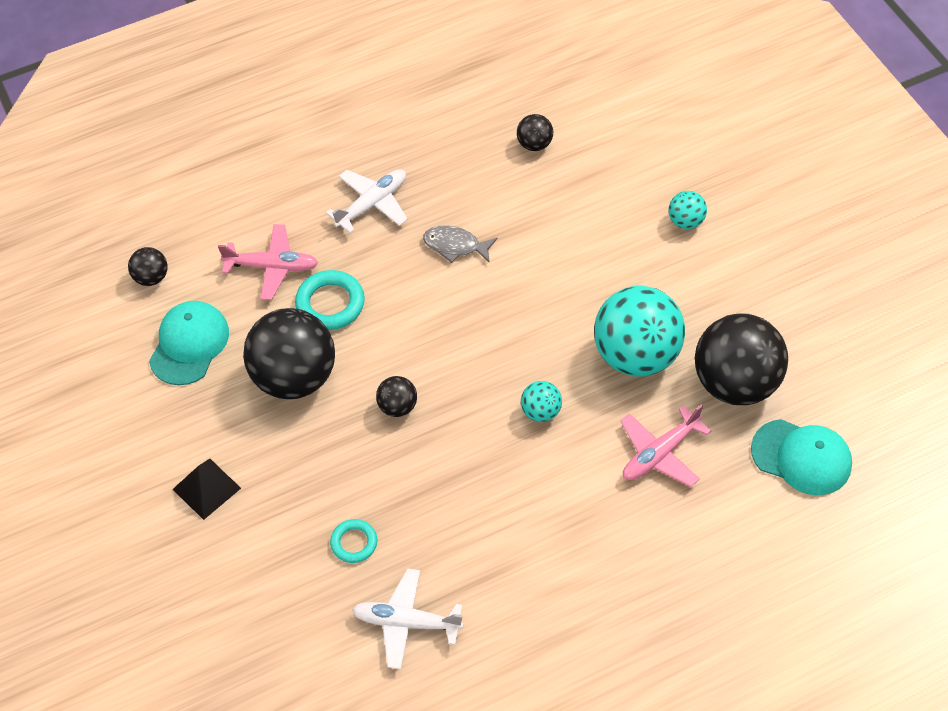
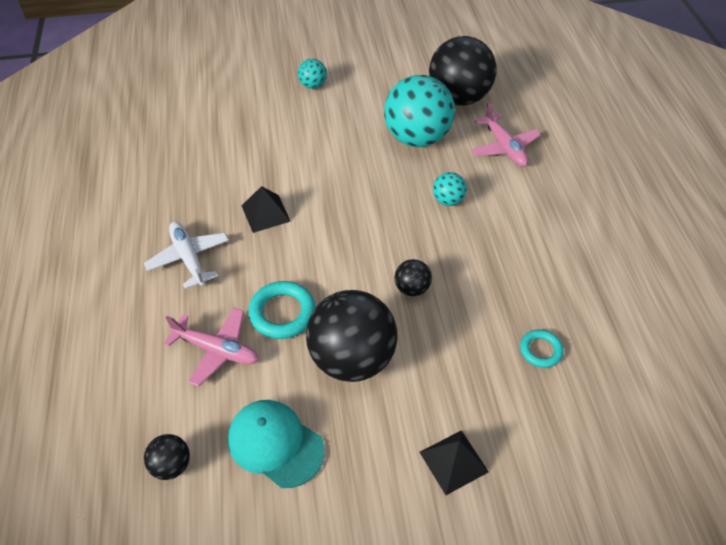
camera: 75 degrees left, 5 degrees down
pink plane [218,224,318,300] -> pink plane turned 90 degrees clockwise [164,308,259,387]
white plane [352,568,464,669] -> none
grey fish [423,225,497,263] -> black pyramid [242,186,291,233]
black ball [517,114,553,151] -> none
turquoise cap [751,419,852,495] -> none

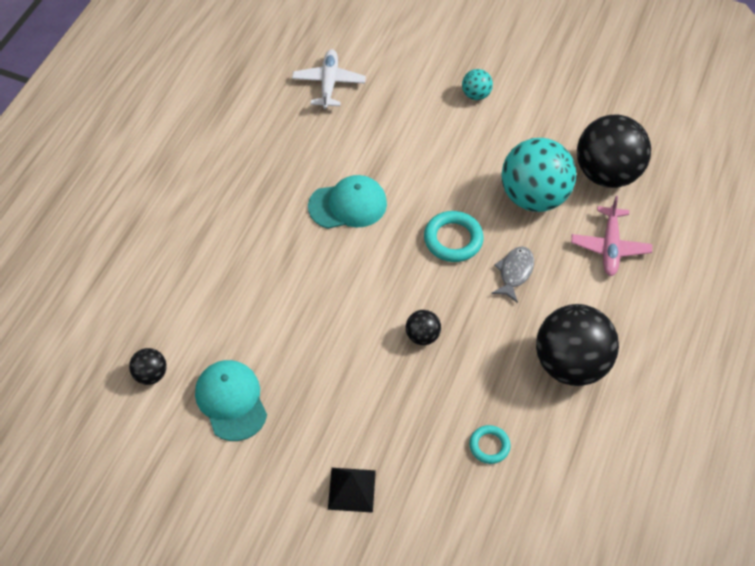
camera: 30 degrees right, 5 degrees up
white plane [144,221,229,289] -> white plane moved to [292,49,366,109]
pink plane [164,308,259,387] -> none
black pyramid [242,186,291,233] -> turquoise cap [308,175,387,229]
turquoise ring [248,281,316,339] -> turquoise ring moved to [424,211,484,262]
black ball [306,290,398,382] -> black ball moved to [536,304,619,386]
turquoise ball [433,172,467,206] -> grey fish [491,247,534,303]

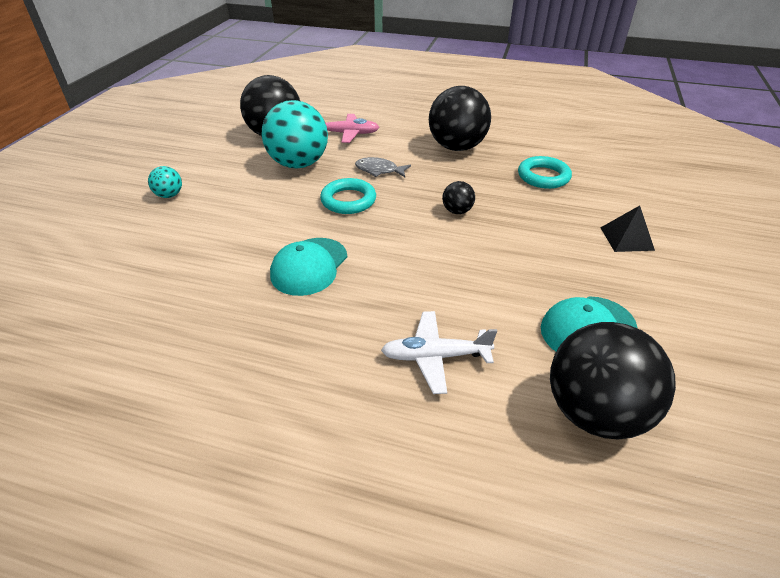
camera: 95 degrees left, 15 degrees down
black ball [129,348,167,385] -> black ball [550,322,676,440], size x2.22
white plane [292,49,366,109] -> white plane moved to [381,311,497,394]
turquoise cap [308,175,387,229] -> turquoise cap turned 135 degrees counterclockwise [270,238,347,296]
turquoise ring [469,425,511,464] -> turquoise ring [518,156,572,189], size x1.62

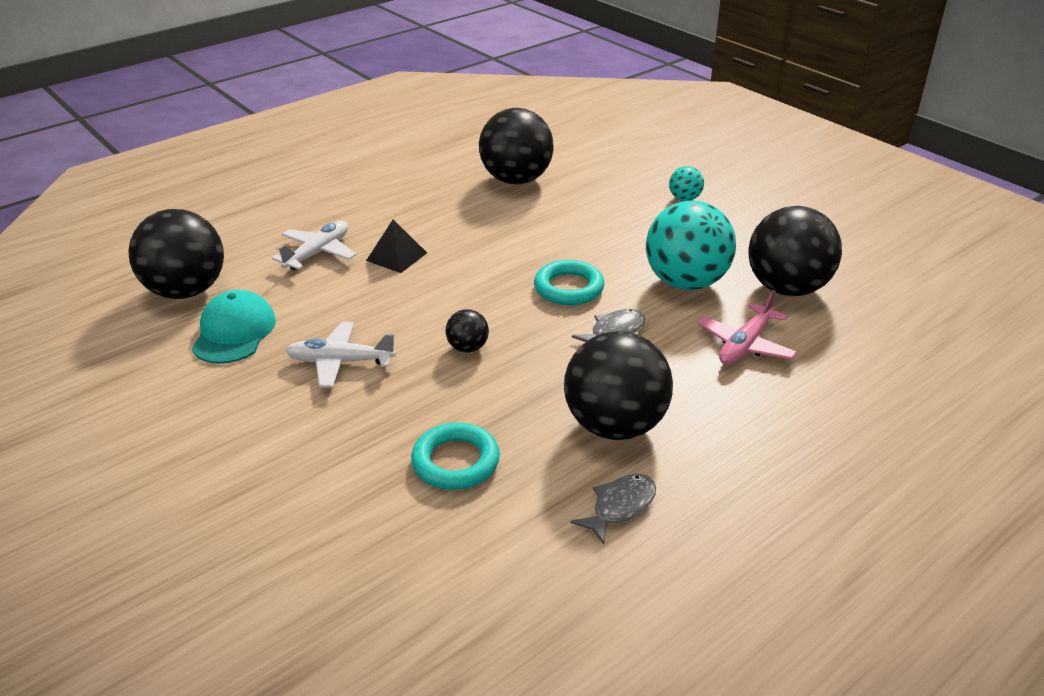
camera: 125 degrees right, 5 degrees down
turquoise cap [270,238,347,296] -> none
black pyramid [601,206,655,252] -> black pyramid moved to [366,219,427,273]
none -> white plane [285,322,396,388]
none -> black ball [479,108,553,184]
none -> grey fish [571,474,656,545]

